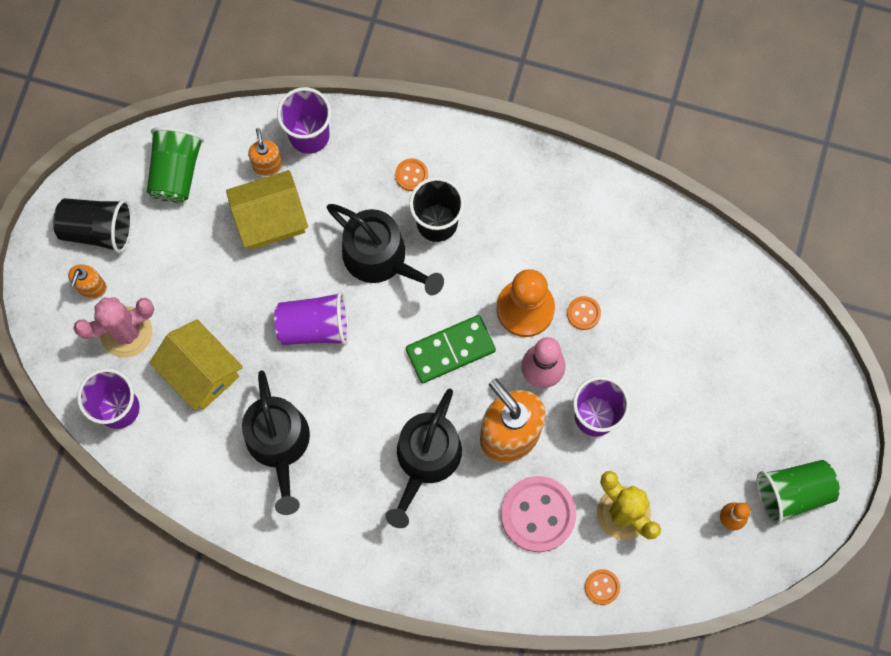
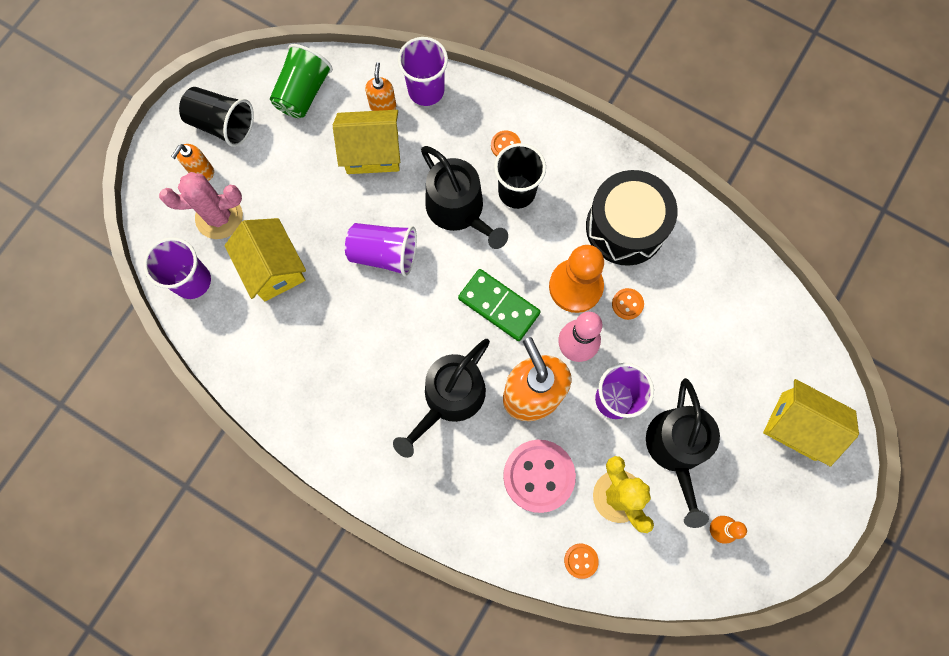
camera: 15 degrees right, 0 degrees up
black watering can [242,370,310,515] -> black watering can moved to [646,378,720,528]
green domino [406,315,496,383] -> green domino turned 45 degrees clockwise [458,269,541,341]
green cup [756,460,840,525] -> none
none -> black drum [586,170,677,266]
none -> yellow house [763,379,859,467]

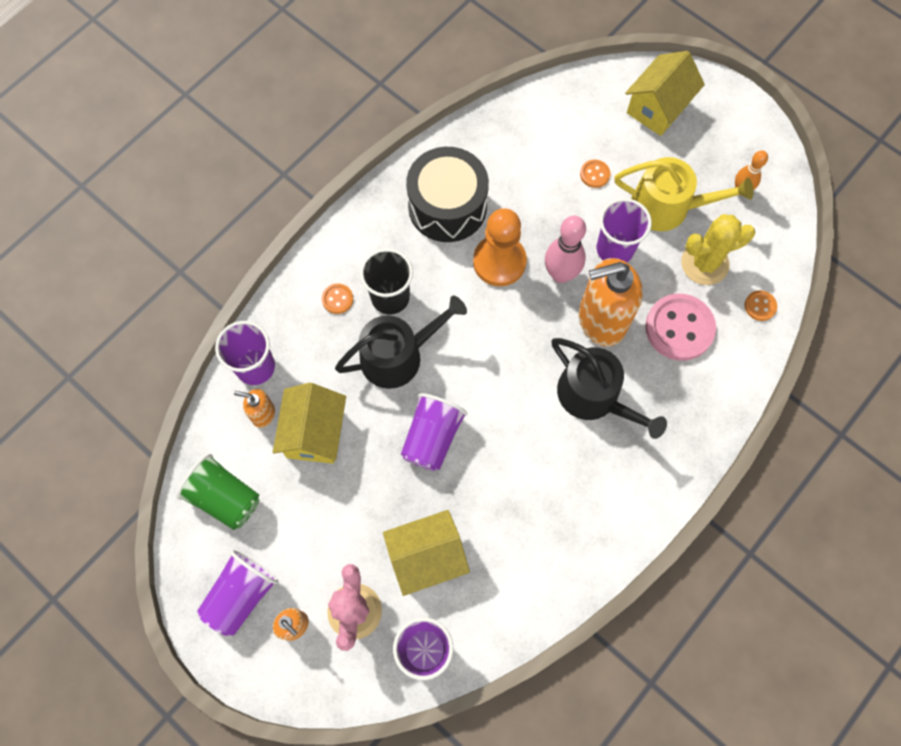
camera: 80 degrees left, 5 degrees down
black cup [179,87,254,147] -> purple cup [197,550,278,636]
green domino [458,269,541,341] -> none
orange button [612,288,644,320] -> orange button moved to [580,160,610,188]
black watering can [646,378,720,528] -> yellow watering can [614,157,754,231]

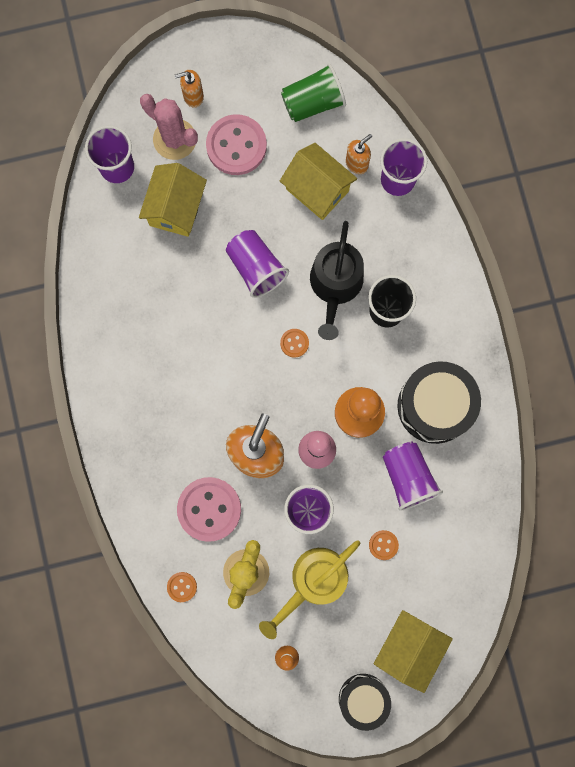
camera: 125 degrees right, 10 degrees up
purple cup [197,550,278,636] -> purple cup moved to [383,442,443,511]
orange button [322,284,353,314] -> orange button moved to [280,329,309,358]
black watering can [552,338,667,439] -> none
yellow house [625,51,705,136] -> yellow house turned 45 degrees clockwise [374,610,453,693]
none -> pink button [206,114,267,175]
none -> black drum [339,674,391,731]

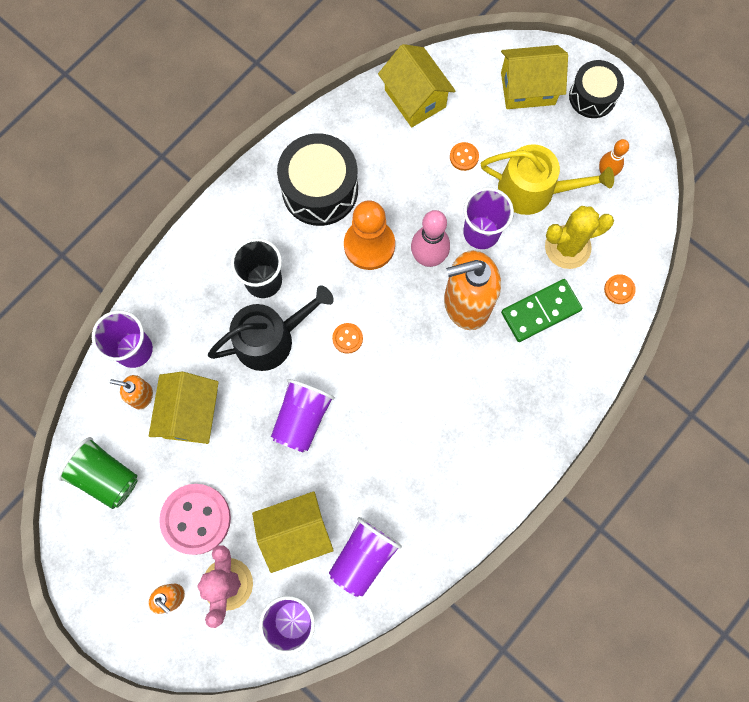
camera: 125 degrees left, 5 degrees down
pink button [177,477,241,542] -> green domino [501,279,582,342]
purple cup [383,442,443,511] -> purple cup moved to [329,517,402,597]
none -> yellow house [378,44,456,127]

